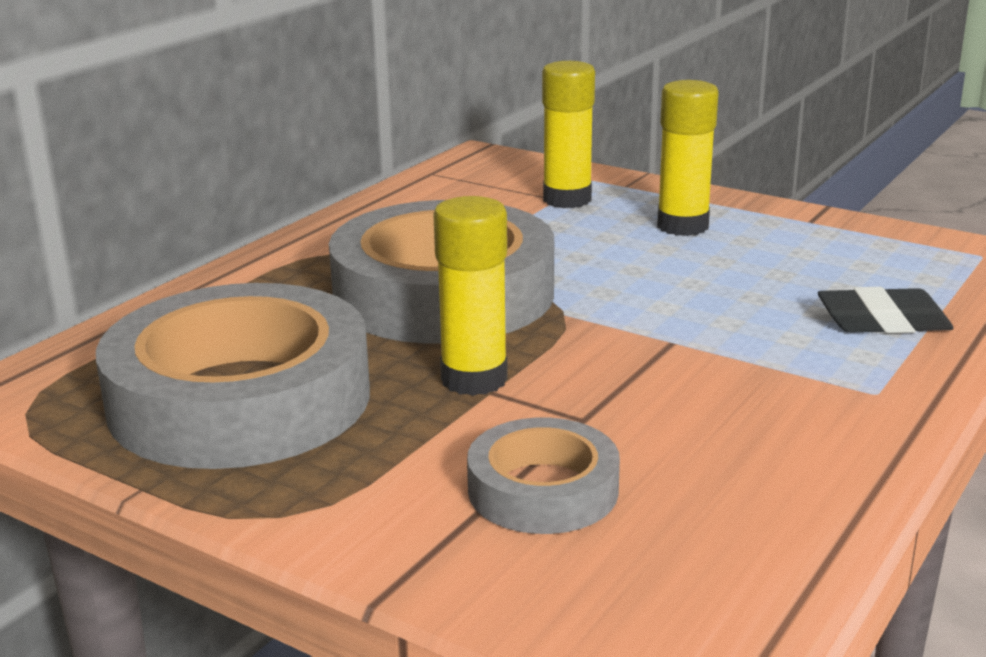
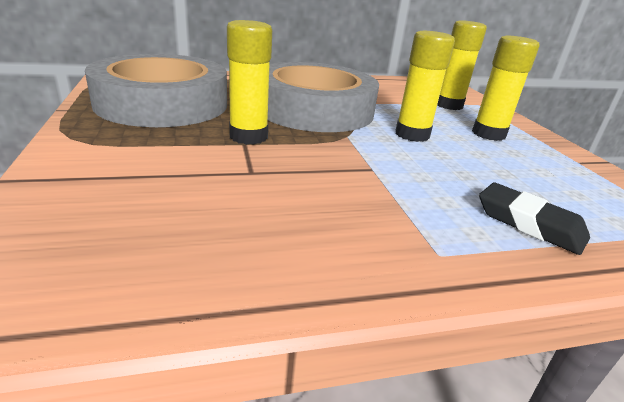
camera: 40 degrees right, 5 degrees up
grey tape [467,417,620,534] -> none
none -> yellow glue stick [395,31,455,142]

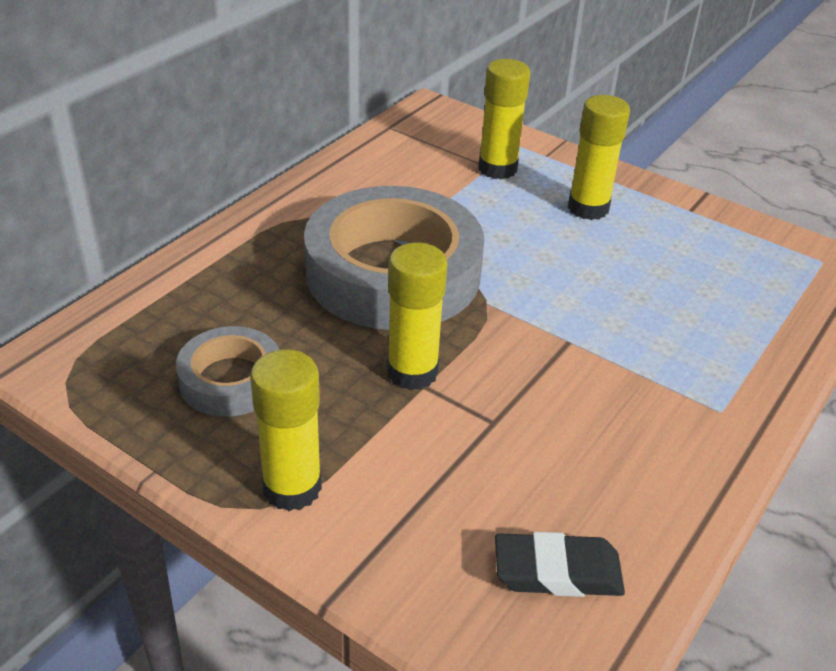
camera: 40 degrees left, 10 degrees up
grey tape [85,54,227,127] -> grey tape [176,326,280,417], size x0.51
yellow glue stick [395,31,455,142] -> yellow glue stick moved to [250,349,322,511]
black eraser [479,183,590,255] -> black eraser moved to [495,532,625,597]

